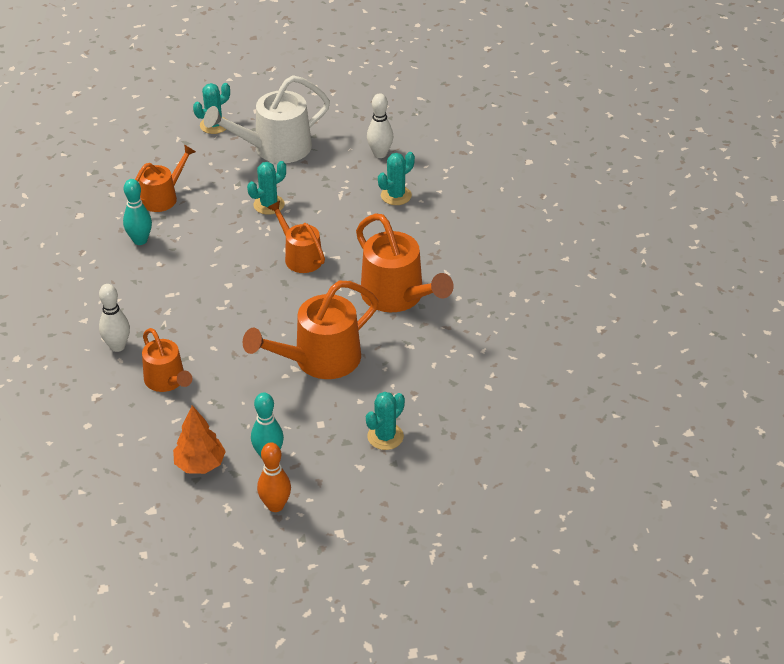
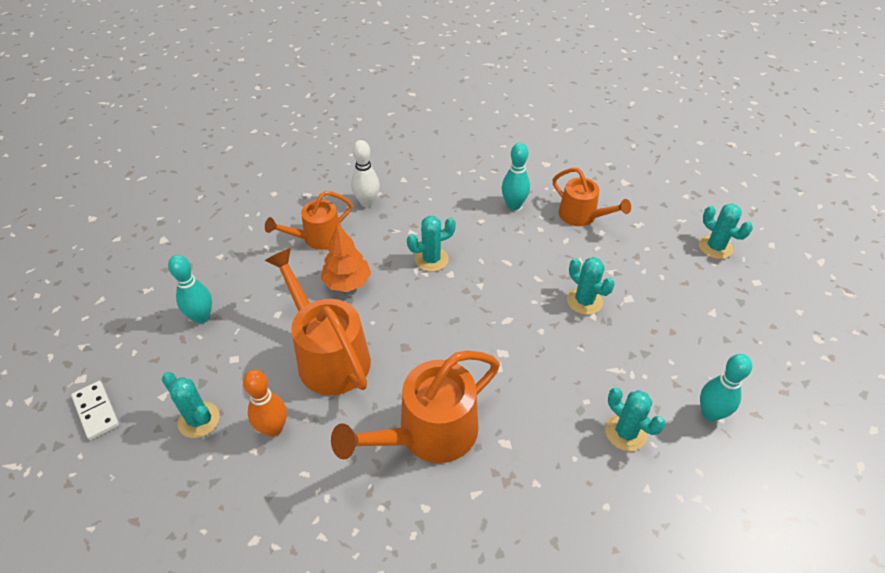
camera: 90 degrees right, 5 degrees up
orange tree [173,405,226,474] -> orange tree moved to [321,223,371,292]
white watering can [204,75,330,163] -> none
orange bowling pin [257,442,291,512] -> orange bowling pin moved to [243,370,287,437]
orange watering can [267,201,325,273] -> none
white bowling pin [367,93,393,158] -> turquoise bowling pin [700,354,752,421]
none -> white domino [71,381,119,440]
none -> turquoise cactus [407,216,456,272]

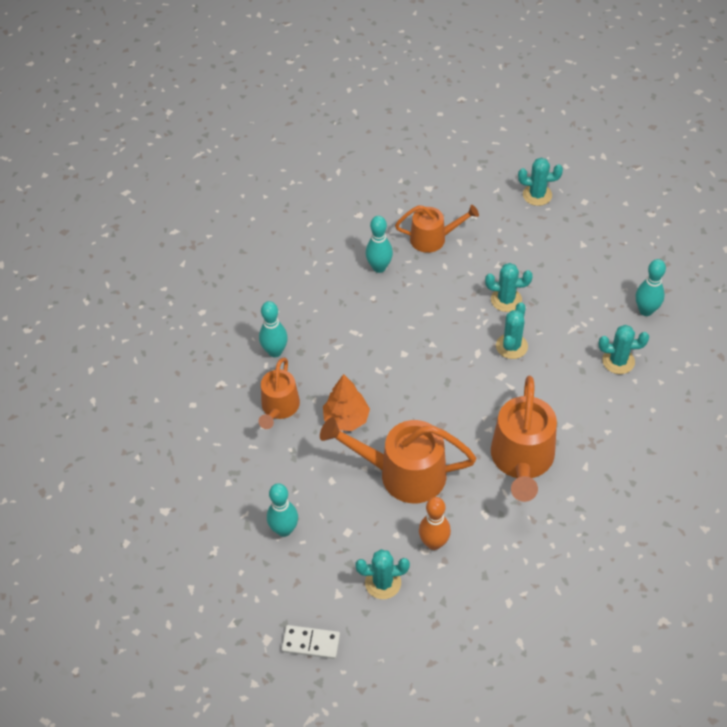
camera: 45 degrees left, 5 degrees up
white bowling pin [351,140,380,207] -> turquoise bowling pin [259,301,288,357]
turquoise cactus [407,216,456,272] -> turquoise cactus moved to [496,302,528,359]

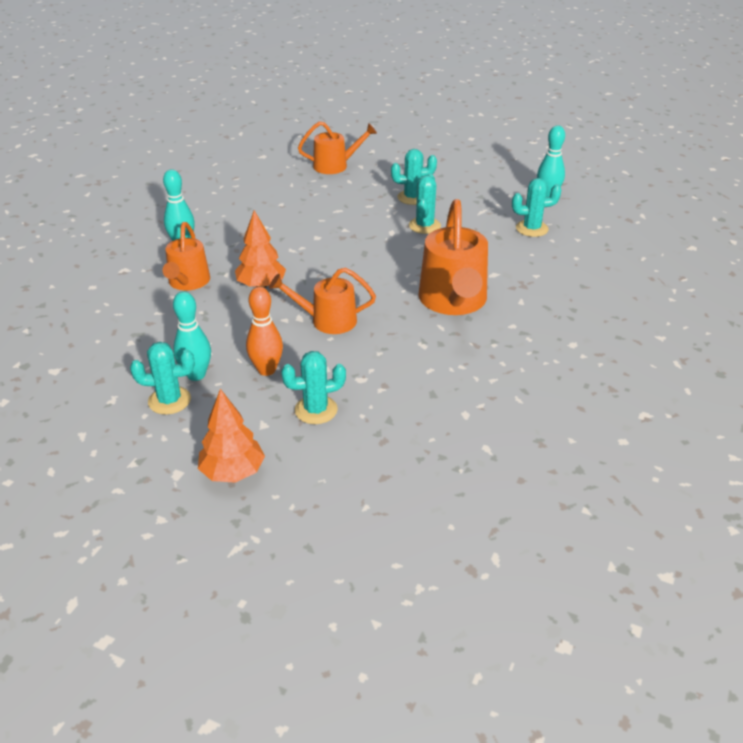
camera: 10 degrees left, 15 degrees down
white domino [282,625,340,659] -> orange tree [198,389,265,483]
orange watering can [320,417,476,503] -> orange watering can [269,268,376,334], size x0.62
turquoise bowling pin [366,216,393,273] -> none
orange bowling pin [419,497,451,550] -> orange bowling pin moved to [246,287,283,376]
turquoise cactus [518,157,563,206] -> turquoise cactus moved to [130,342,194,414]

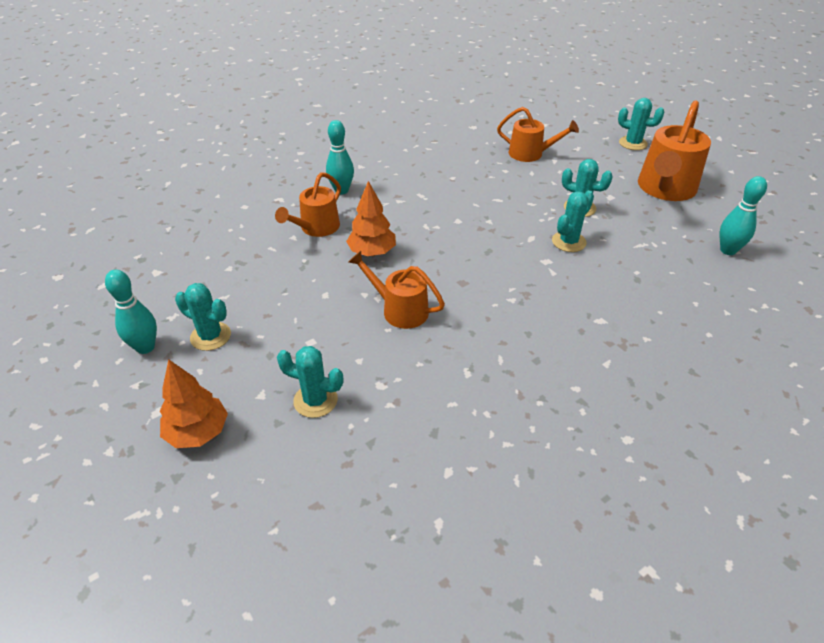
camera: 30 degrees right, 5 degrees up
turquoise bowling pin [173,291,211,381] -> turquoise bowling pin moved to [105,270,157,354]
orange bowling pin [246,287,283,376] -> none
orange watering can [418,199,488,315] -> orange watering can moved to [638,100,711,201]
turquoise cactus [512,178,561,237] -> turquoise cactus moved to [618,98,664,150]

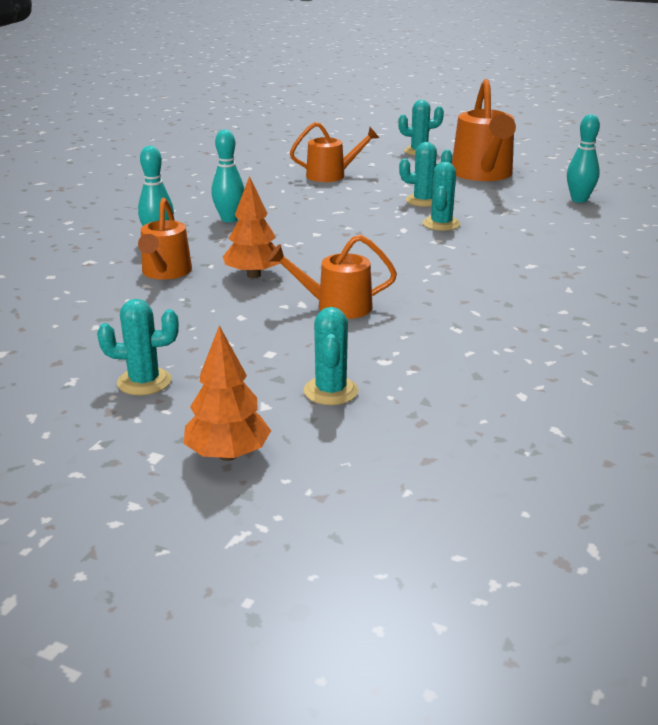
camera: 30 degrees left, 15 degrees down
turquoise bowling pin [105,270,157,354] -> turquoise bowling pin moved to [211,130,244,222]
turquoise cactus [277,346,343,418] -> turquoise cactus turned 75 degrees counterclockwise [304,307,359,405]

